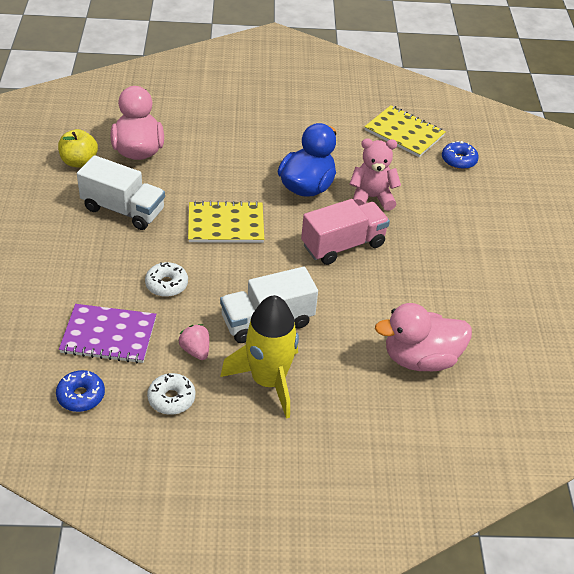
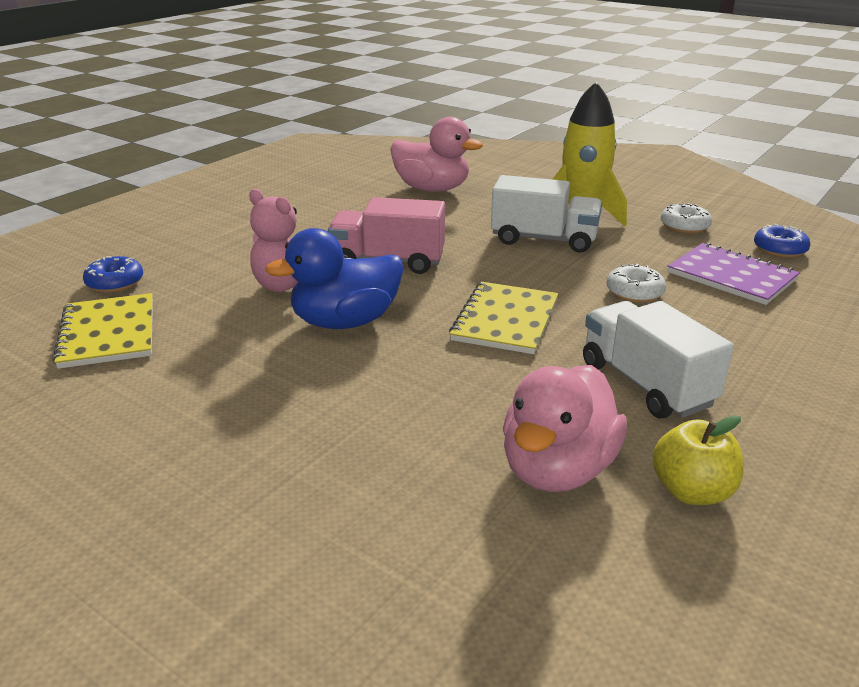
camera: 140 degrees left, 15 degrees down
pink strawberry [179,324,209,360] -> none
yellow notebook [188,201,264,243] -> yellow notebook turned 75 degrees clockwise [449,282,558,354]

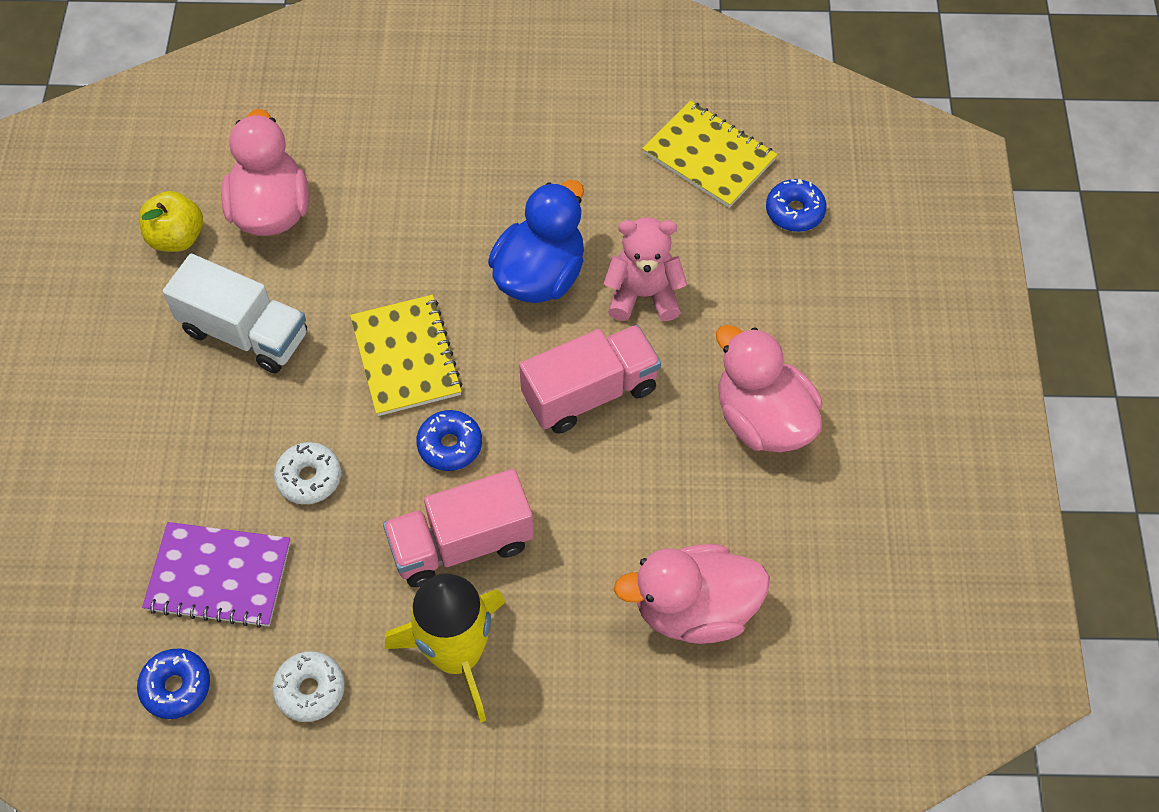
camera: 145 degrees right, 30 degrees up
white truck [491,175,602,253] -> pink truck [383,469,534,587]
none -> blue donut [416,410,482,471]
none -> pink duck [716,325,822,452]

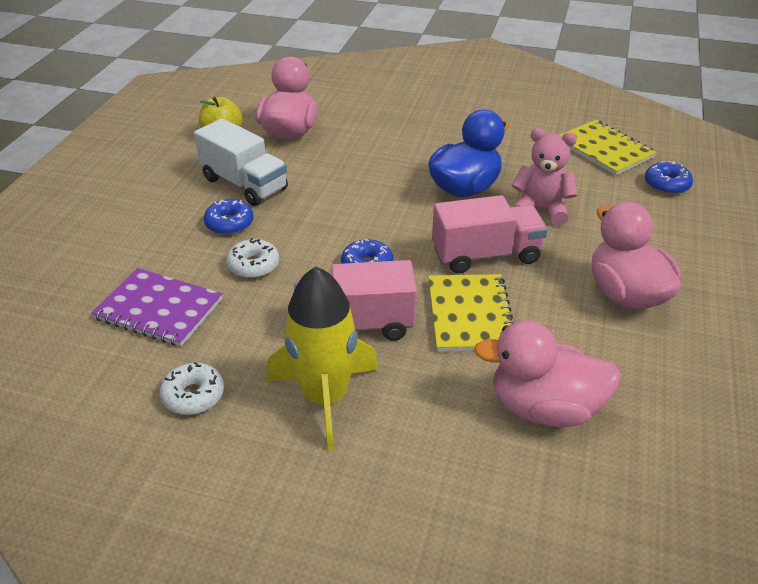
camera: 15 degrees right, 20 degrees down
blue donut [137,649,210,719] -> blue donut moved to [204,199,254,235]
yellow notebook [350,295,463,416] -> yellow notebook moved to [428,274,514,352]

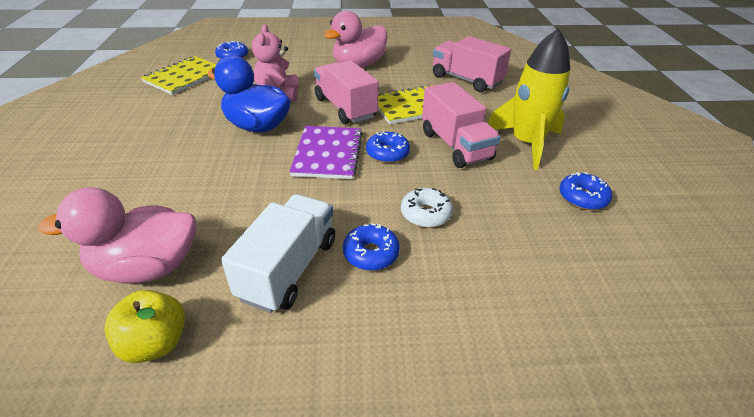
camera: 110 degrees left, 0 degrees up
purple notebook [91,268,223,347] -> purple notebook moved to [289,126,363,179]
white donut [160,362,224,415] -> blue donut [559,172,612,210]
pink duck [474,320,621,427] -> pink truck [433,36,511,92]

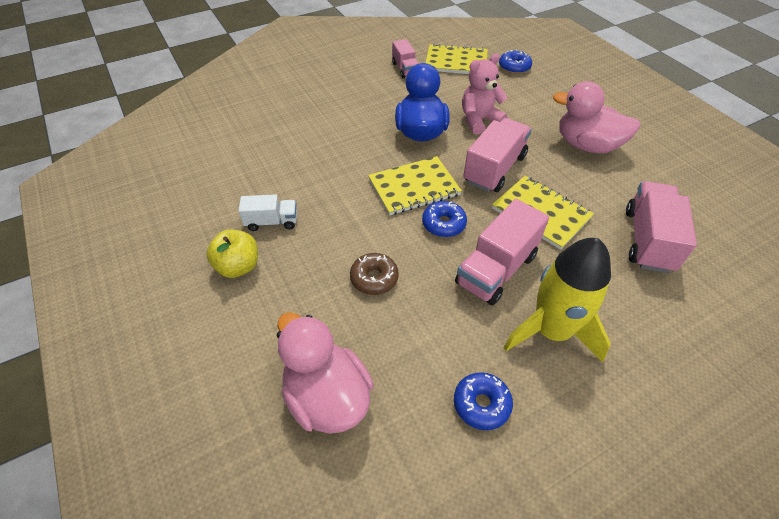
camera: 65 degrees right, 10 degrees up
pink duck [38,187,196,284] -> pink duck moved to [277,312,374,434]
yellow apple [105,290,185,363] -> yellow apple moved to [206,230,258,278]
white truck [221,194,335,313] -> white truck [238,194,297,231], size x0.58
purple notebook [289,126,363,179] -> yellow notebook [368,156,462,215]
blue donut [343,223,400,271] -> none
white donut [401,188,453,228] -> brown donut [350,253,399,295]
none -> pink truck [392,39,419,78]

